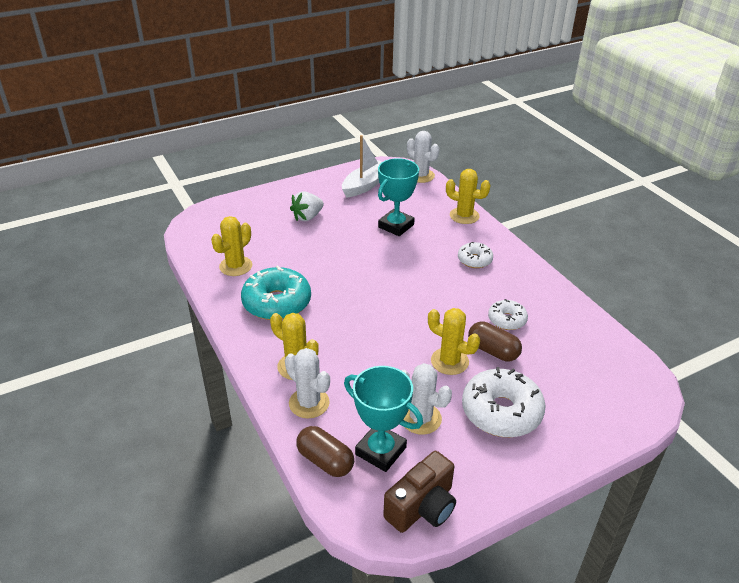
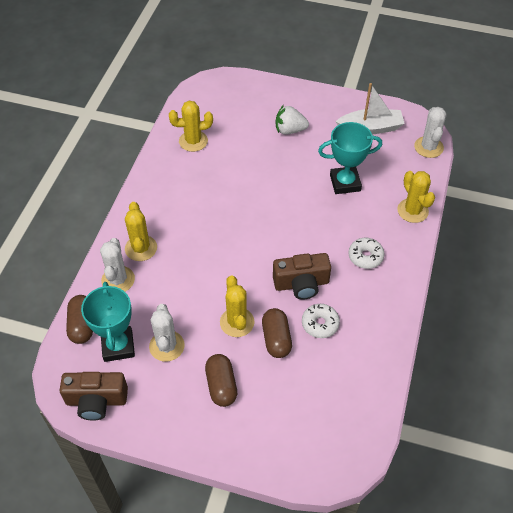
camera: 45 degrees right, 15 degrees up
turquoise donut [241,265,311,320] -> none
white donut [462,367,546,437] -> brown capsule [205,354,237,407]
none -> brown camera [273,253,331,300]

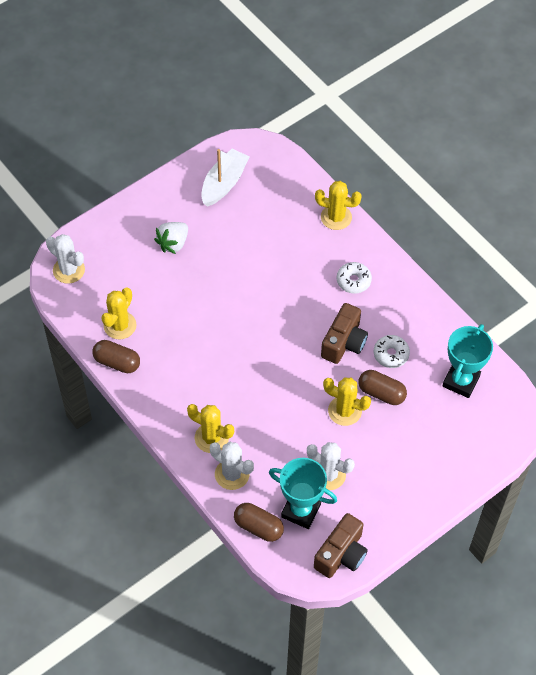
camera: 55 degrees left, 5 degrees up
brown capsule [205,354,237,407] -> brown capsule moved to [92,340,140,373]
turquoise trophy [318,122,382,194] -> turquoise trophy moved to [443,324,493,398]
white cactus [414,107,447,158] -> white cactus moved to [46,234,85,284]

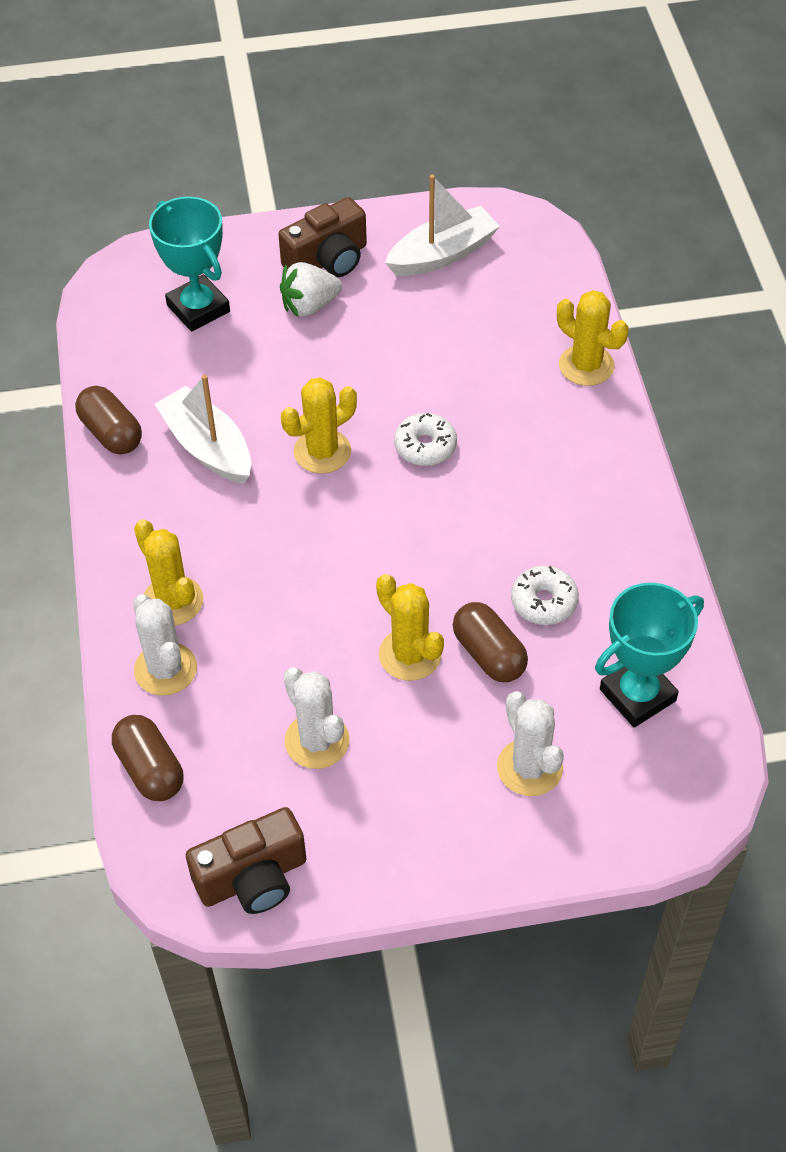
camera: 30 degrees right, 5 degrees down
white cactus [46,234,85,284] -> white cactus moved to [497,691,564,796]
yellow cactus [101,288,137,339] -> yellow cactus moved to [281,377,357,474]
turquoise trophy [269,458,337,529] -> turquoise trophy moved to [149,196,230,332]
brown camera [321,303,368,364] -> brown camera moved to [278,197,367,277]
white donut [337,262,372,294] -> white donut moved to [394,413,457,466]
none -> white boat [155,375,251,484]

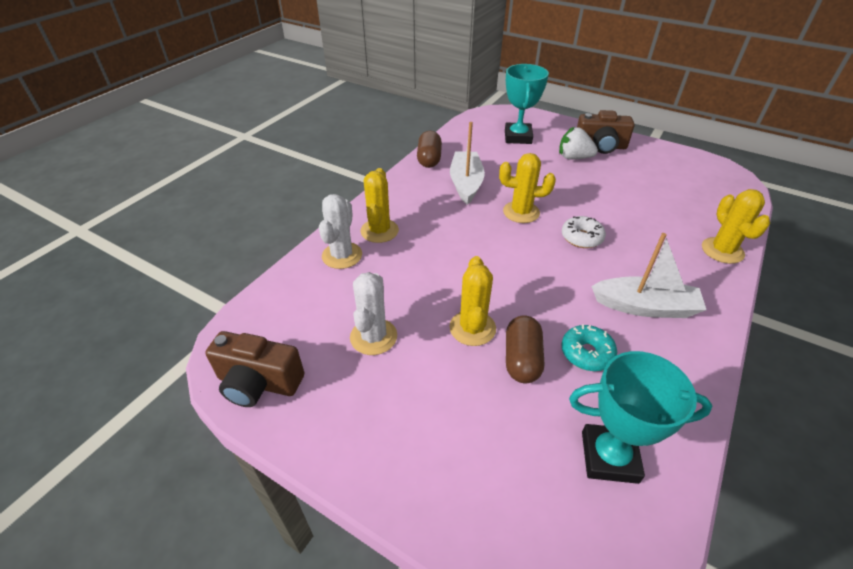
camera: 40 degrees right, 10 degrees down
brown capsule [112,715,183,801] -> none
white boat [385,174,500,276] -> white boat moved to [591,233,706,318]
white cactus [497,691,564,796] -> none
white donut [511,566,579,625] -> turquoise donut [561,324,617,371]

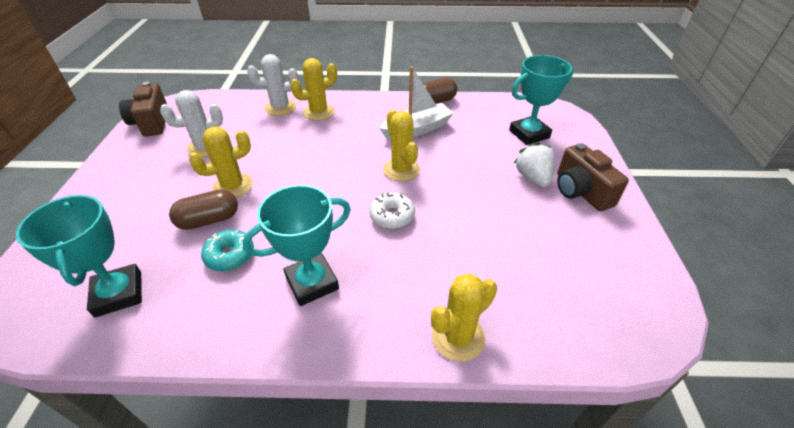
camera: 60 degrees right, 0 degrees up
white boat [591,233,706,318] -> turquoise trophy [242,185,351,306]

